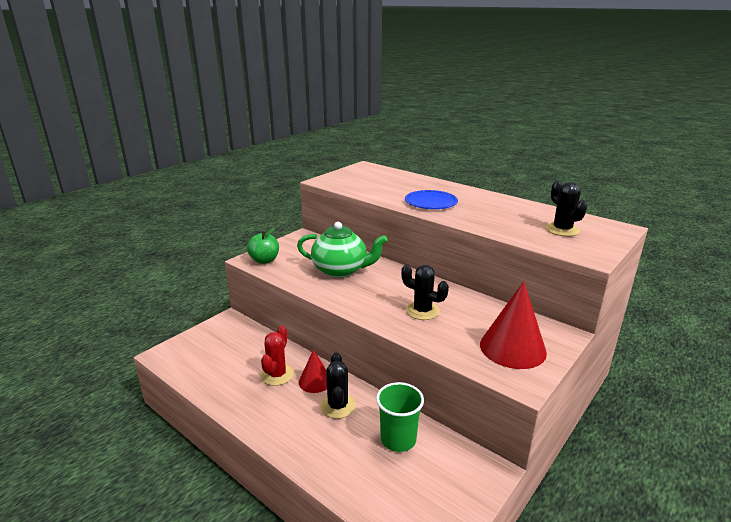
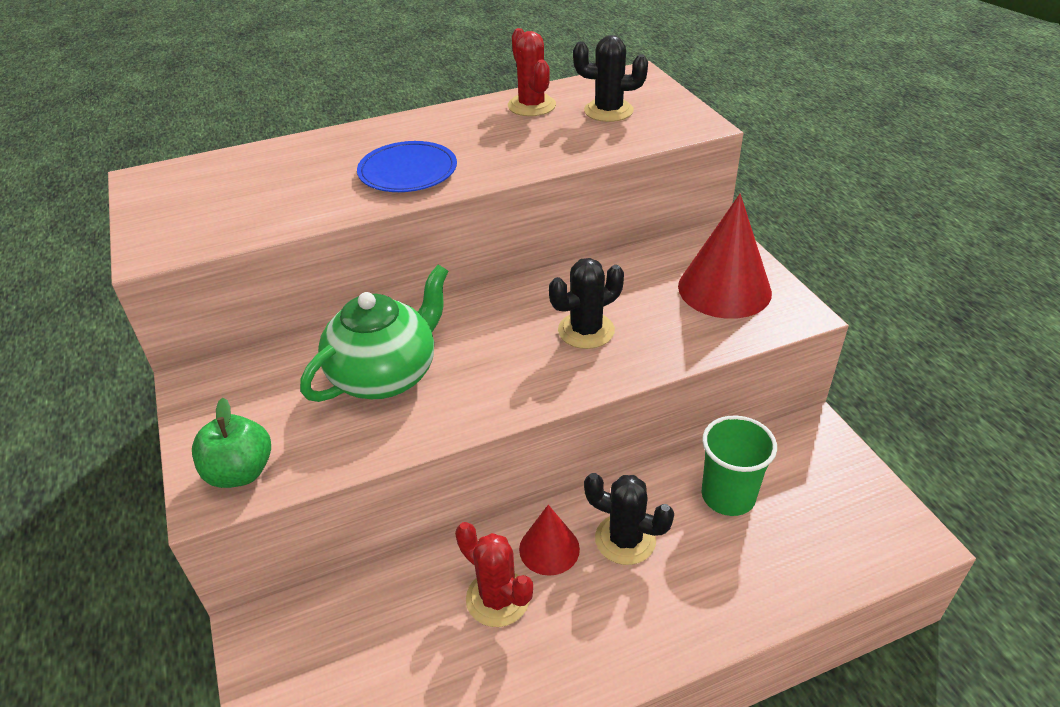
camera: 60 degrees left, 15 degrees up
none -> red cactus [508,28,556,116]

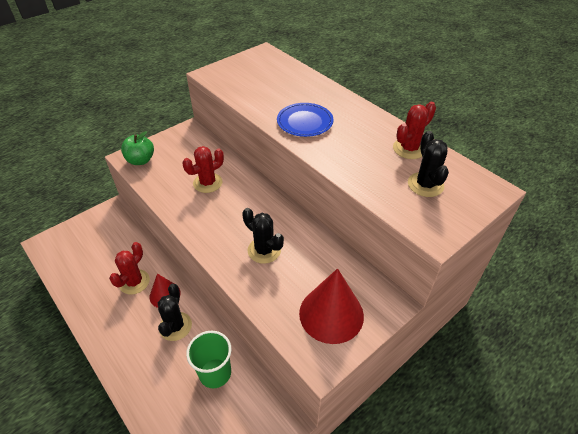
camera: 70 degrees right, 5 degrees up
green teapot [300,265,449,402] -> red cactus [182,146,224,193]

